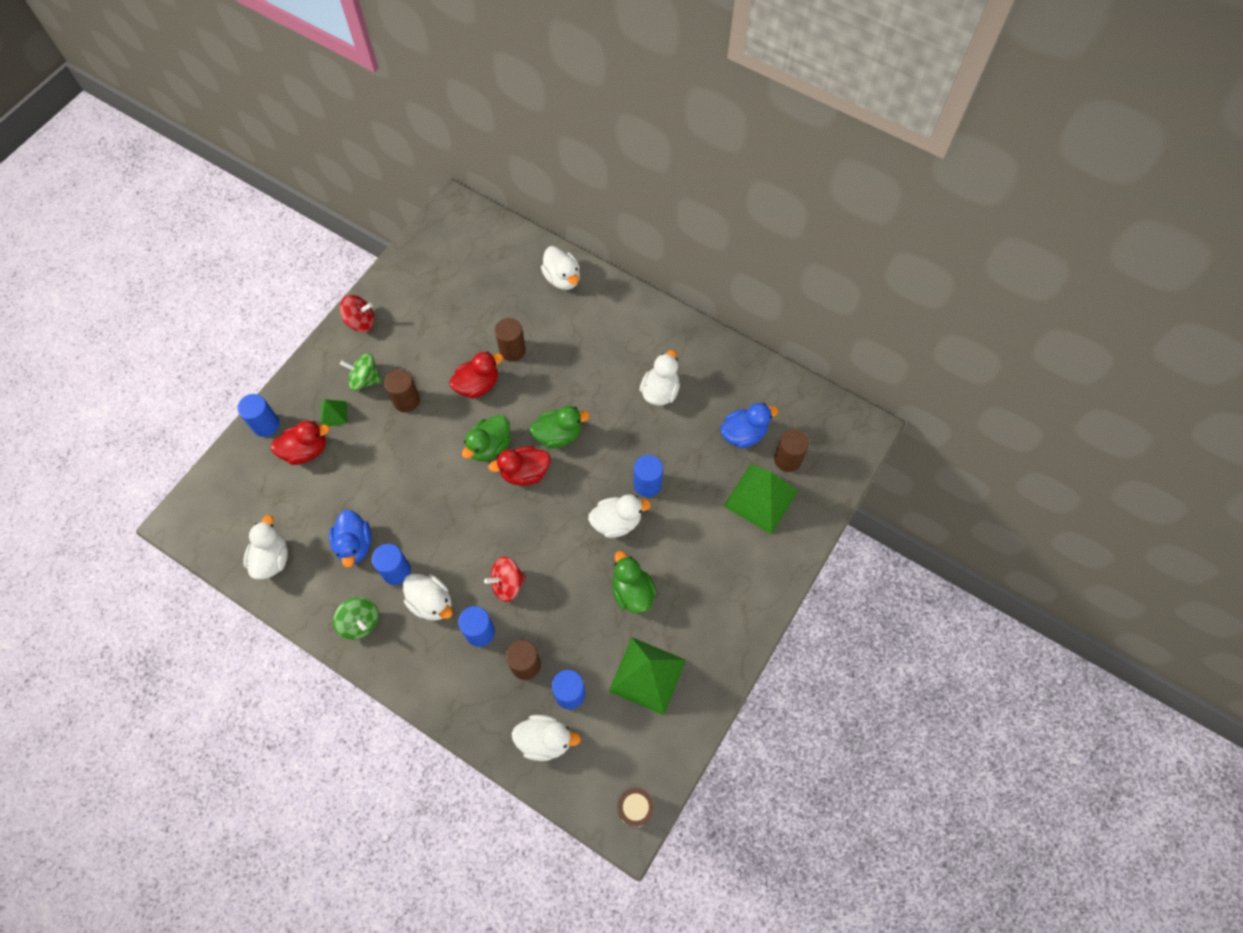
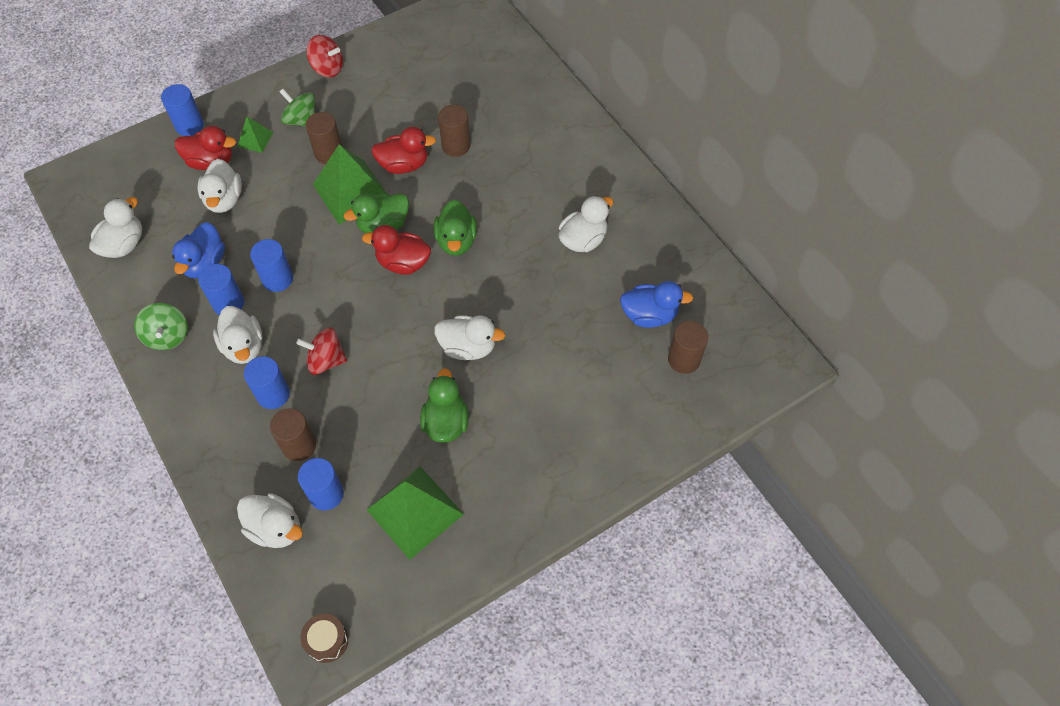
camera: 25 degrees right, 5 degrees down
green duck [530,406,590,449] -> green duck turned 75 degrees clockwise [434,200,477,256]
white duck [541,246,580,290] -> white duck moved to [198,159,242,213]
blue cylinder [634,455,663,497] -> blue cylinder moved to [250,239,293,292]
green pyramid [724,464,798,535] -> green pyramid moved to [313,144,386,224]

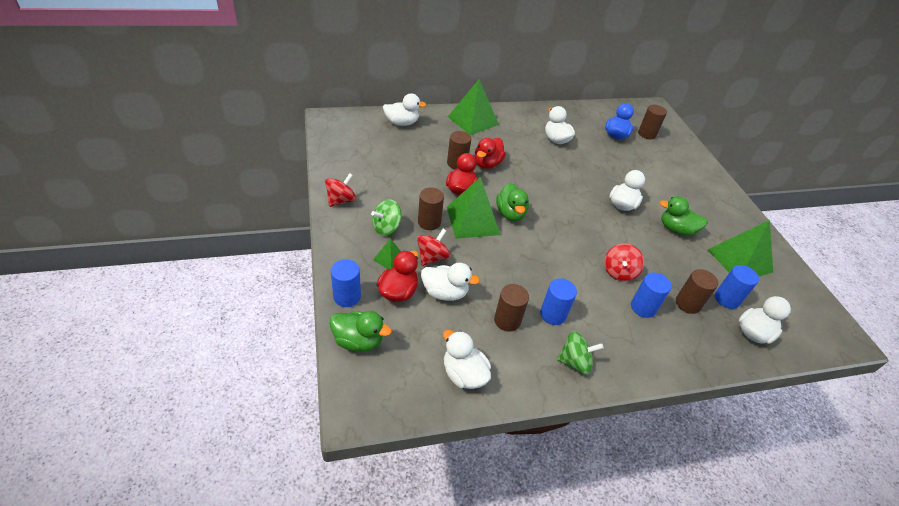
camera: 75 degrees left, 15 degrees down
blue duck [172,222,225,278] -> brown cylinder [494,284,529,332]
white duck [213,306,262,364] -> white duck moved to [383,93,427,126]
blue cylinder [250,239,293,292] -> none
brown drum [301,614,348,663] -> none
red duck [362,225,431,275] -> red duck moved to [475,138,506,169]
green duck [434,200,477,256] -> green duck moved to [329,311,392,352]
none -> red spinning top [417,229,450,266]
none -> green pyramid [448,79,499,135]

